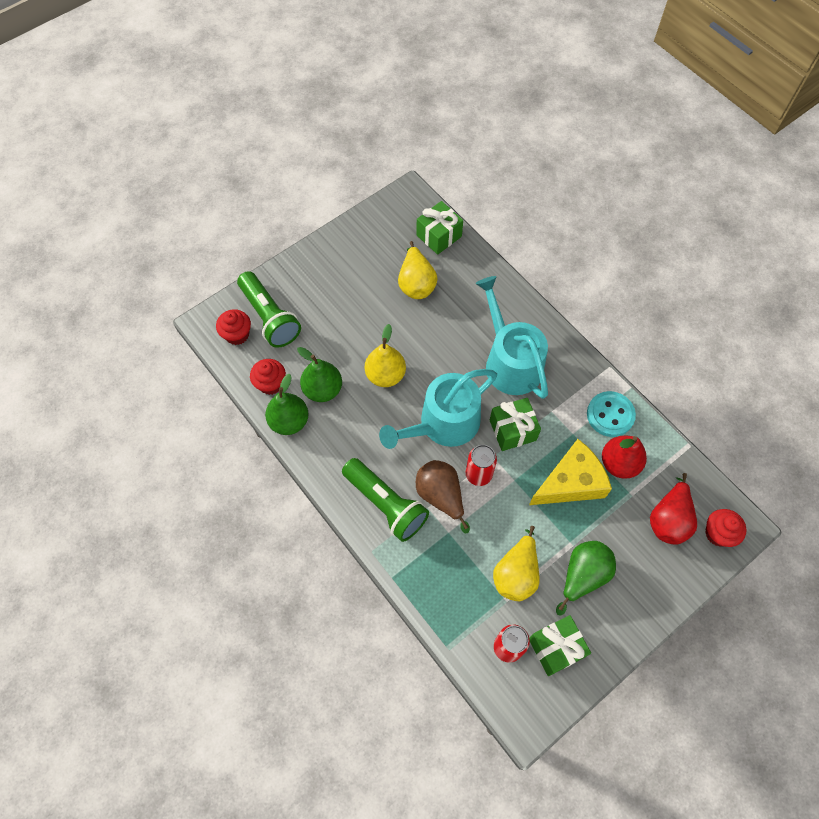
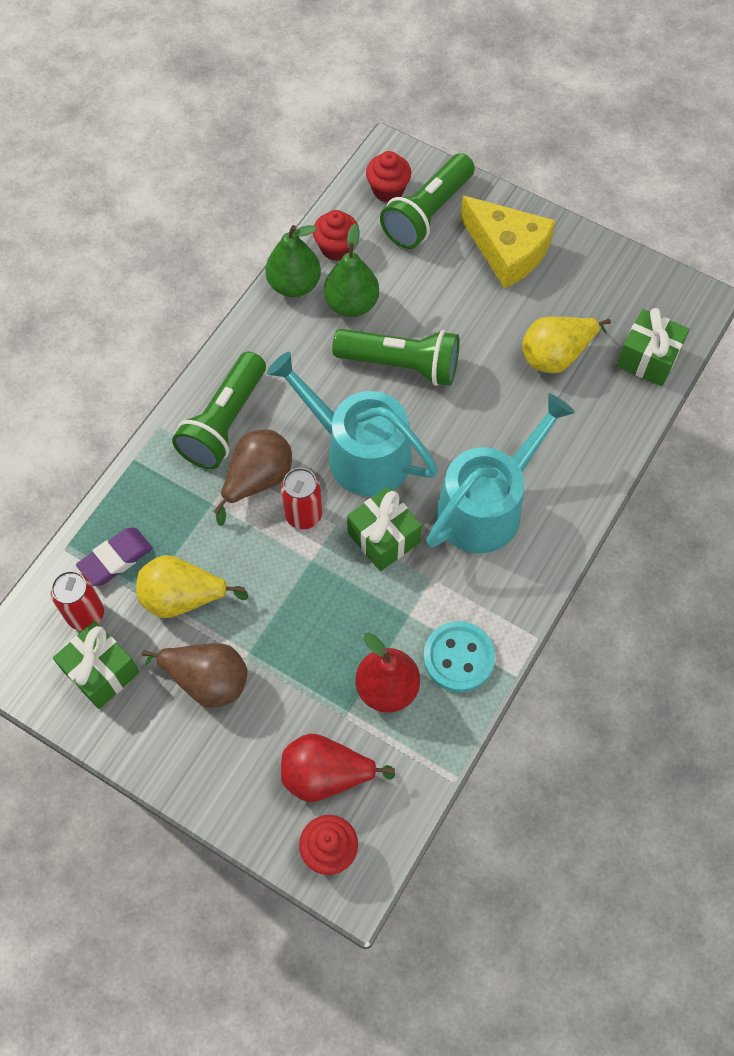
camera: 70 degrees right, 0 degrees up
yellow pear [365,324,406,387] -> green flashlight [332,329,460,386]
yellow cheese [529,439,612,505] -> yellow cheese moved to [460,196,556,289]
green pear [556,541,616,616] -> brown pear [142,643,248,707]
none -> purple eraser [76,528,153,586]

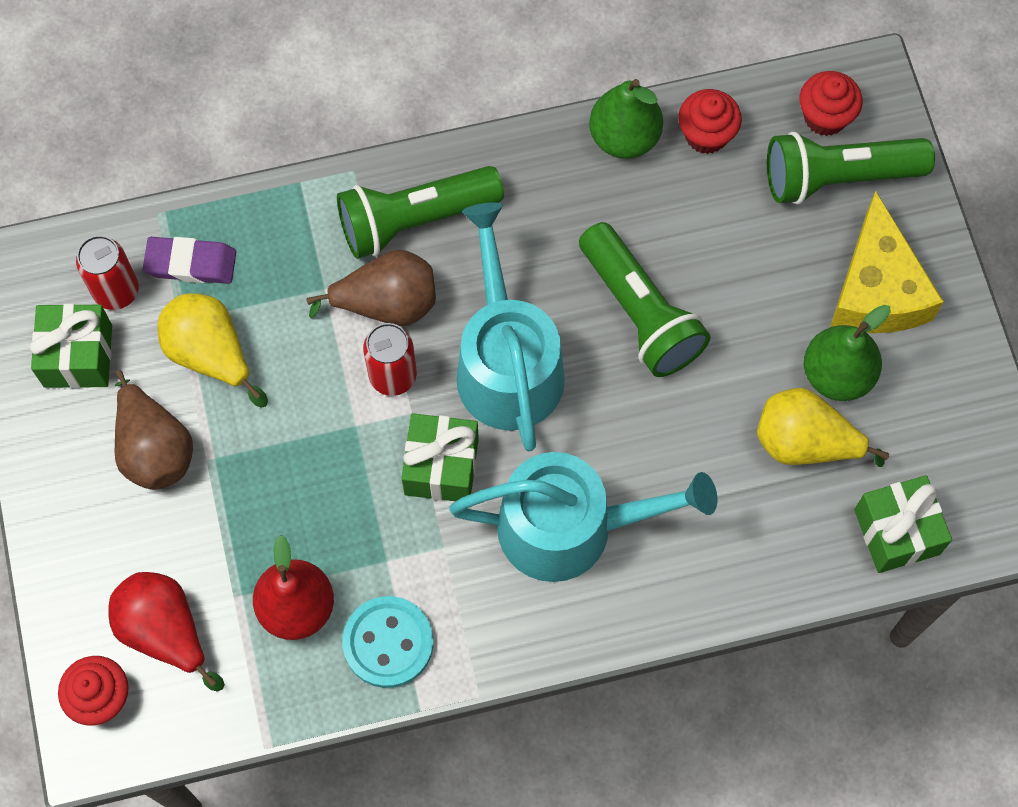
camera: 45 degrees right, 5 degrees up
green pear [324,224,379,317] -> green pear moved to [804,305,890,401]

